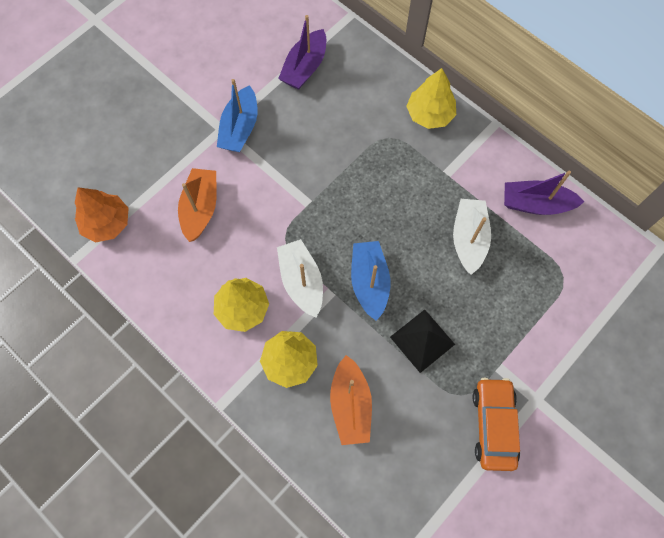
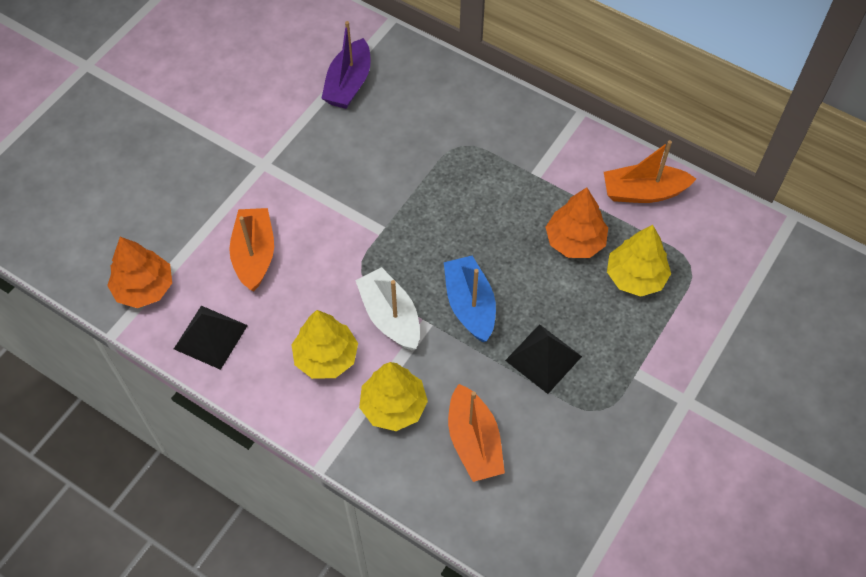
camera: 10 degrees left, 10 degrees down
blue boat [217,79,257,152] -> none
yellow tree [406,68,456,129] -> yellow tree moved to [607,225,671,297]
white boat [453,199,491,275] -> orange tree [546,187,608,258]
orange car [473,378,520,471] -> none
purple boat [504,170,585,215] -> orange boat [604,140,696,203]
none -> black pyramid [174,306,248,370]

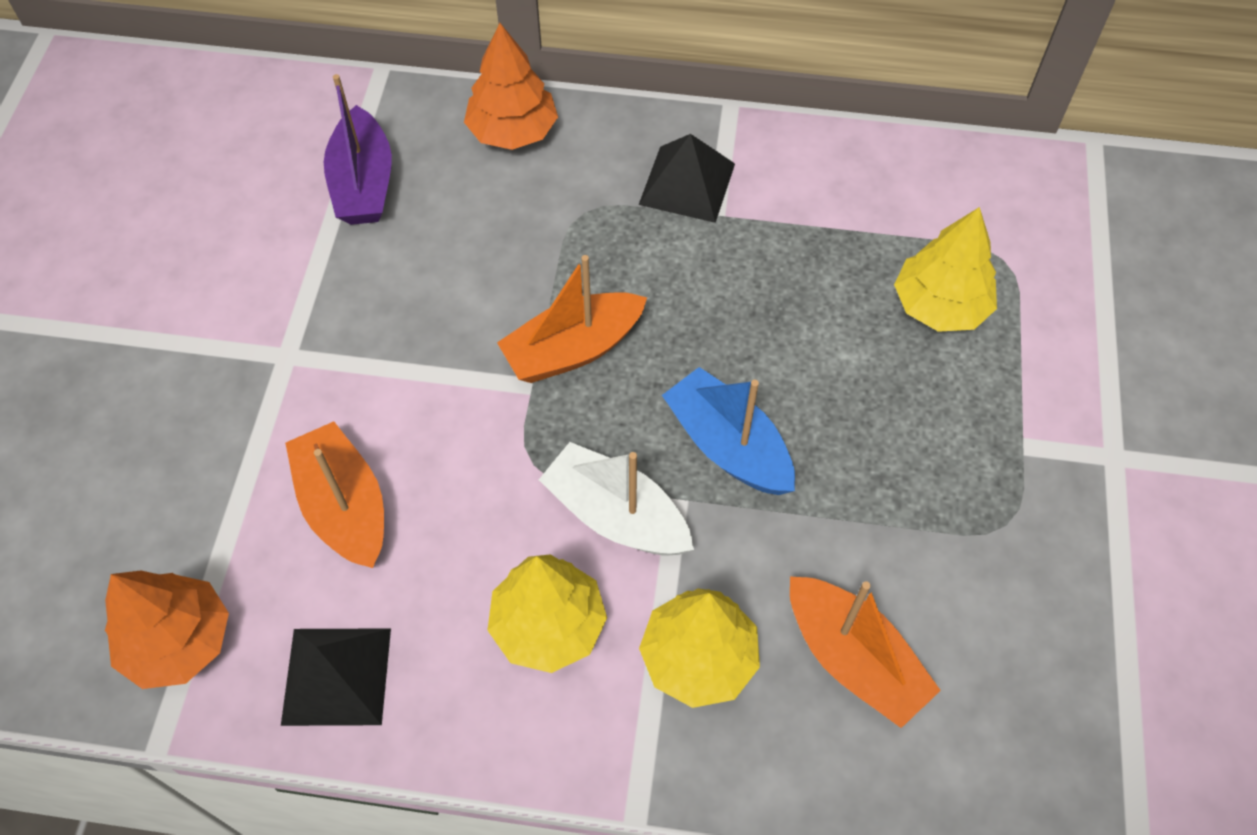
camera: 25 degrees left, 0 degrees up
black pyramid [505,324,582,394] -> black pyramid moved to [639,134,735,223]
orange tree [546,187,608,258] -> orange tree moved to [464,23,558,150]
orange boat [604,140,696,203] -> orange boat moved to [497,255,647,383]

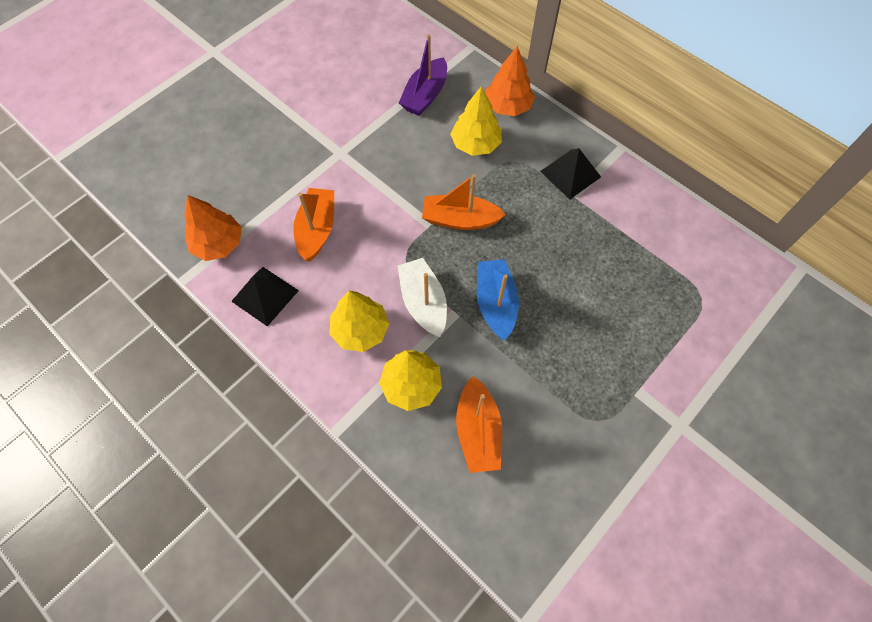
camera: 35 degrees right, 5 degrees up
yellow tree [894,207,997,332] -> yellow tree moved to [450,87,502,156]

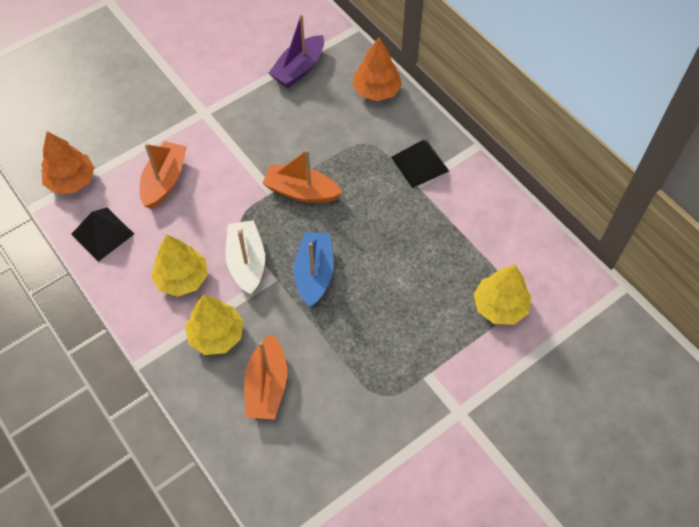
camera: 10 degrees right, 5 degrees down
yellow tree [450,87,502,156] -> yellow tree moved to [473,264,531,325]

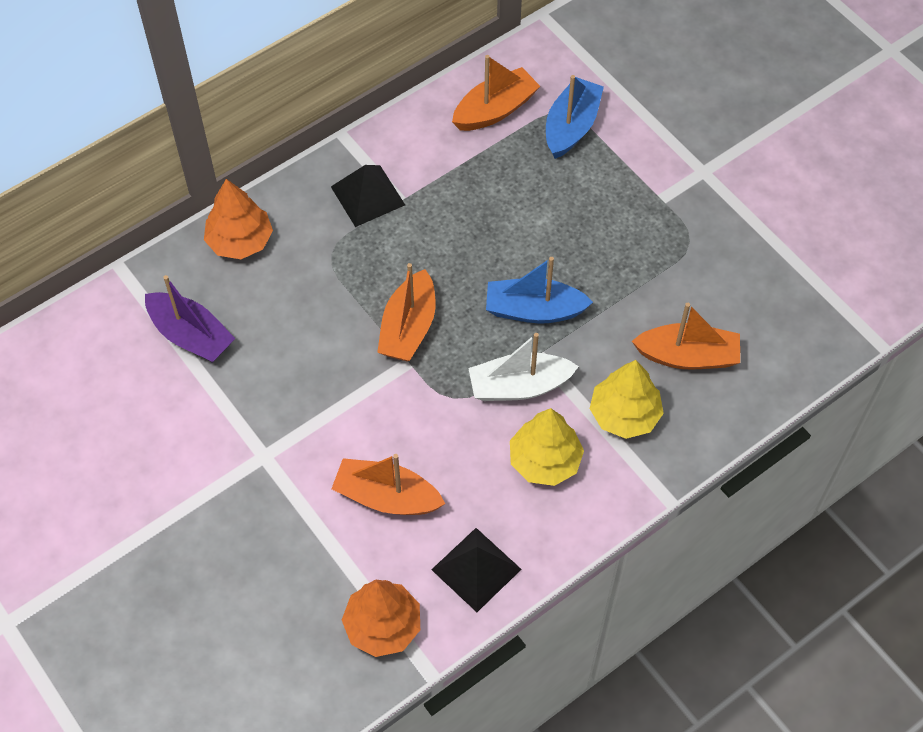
camera: 90 degrees left, 0 degrees up
yellow tree [473,264,531,325] -> blue boat [546,75,604,159]
none -> orange boat [452,55,540,131]

